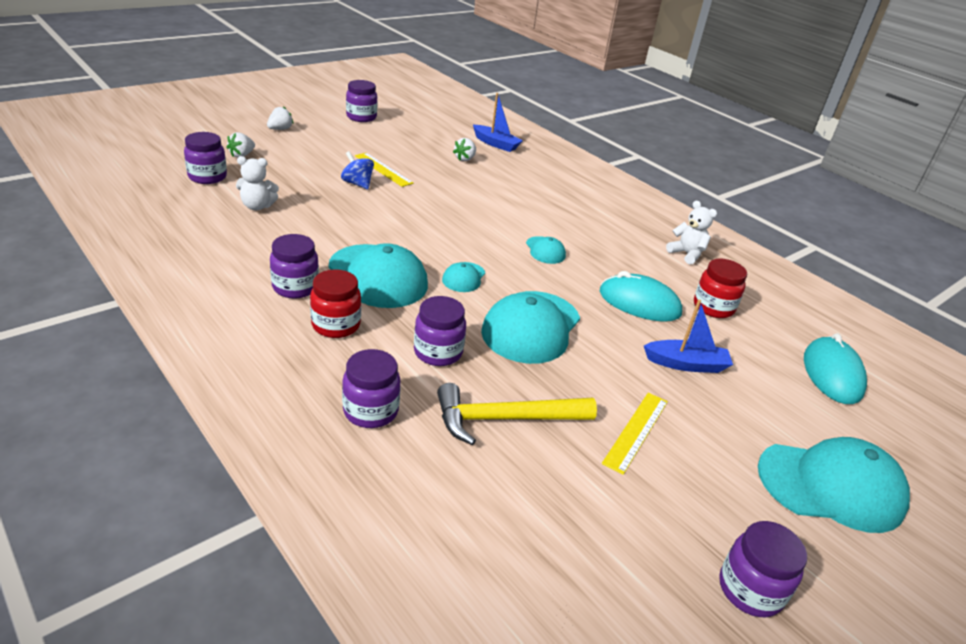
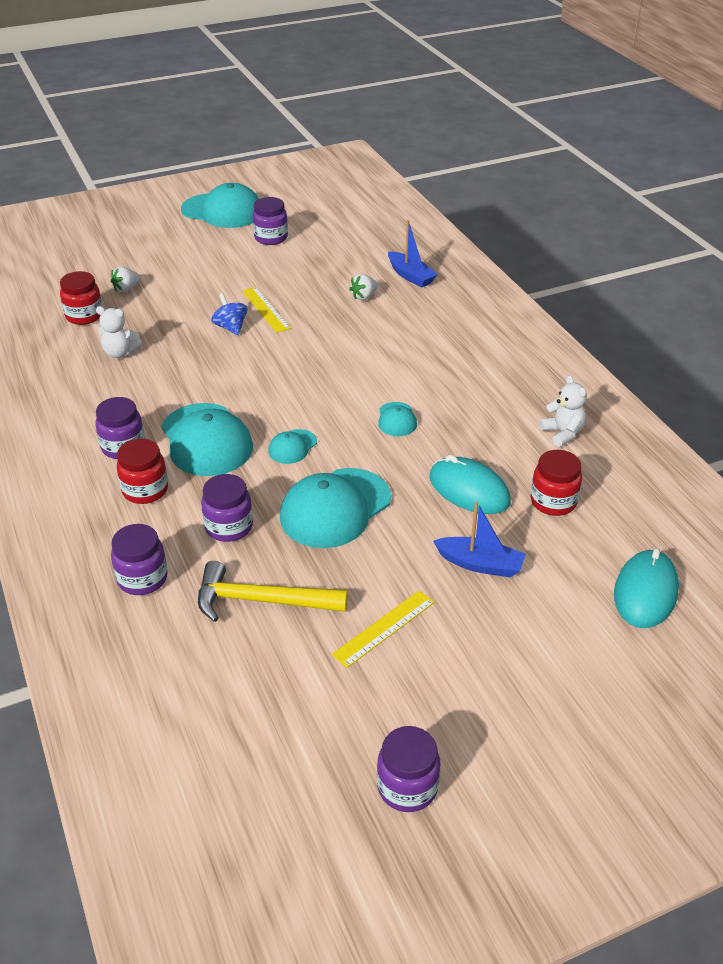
camera: 20 degrees right, 5 degrees up
purple jar [184,132,227,184] -> red jar [60,271,102,325]
white strawberry [267,106,294,130] -> none
turquoise cap [758,437,910,533] -> turquoise cap moved to [181,183,259,228]

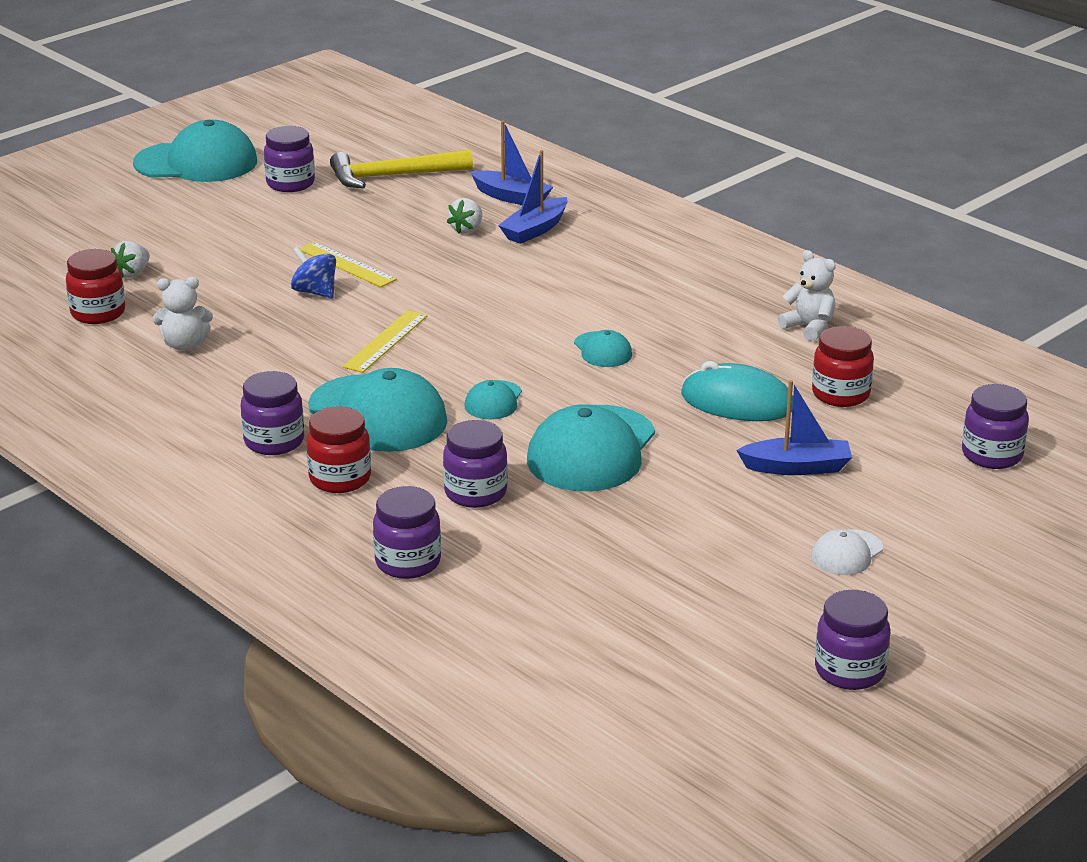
camera: 20 degrees left, 10 degrees down
yellow hammer [198,561,348,622] -> yellow hammer moved to [330,149,473,188]
yellow ruler [332,591,434,668] -> yellow ruler moved to [343,310,428,373]
turquoise mouse [614,548,679,628] -> purple jar [962,384,1029,469]
none -> blue boat [498,150,567,244]
none -> white cap [811,529,883,575]

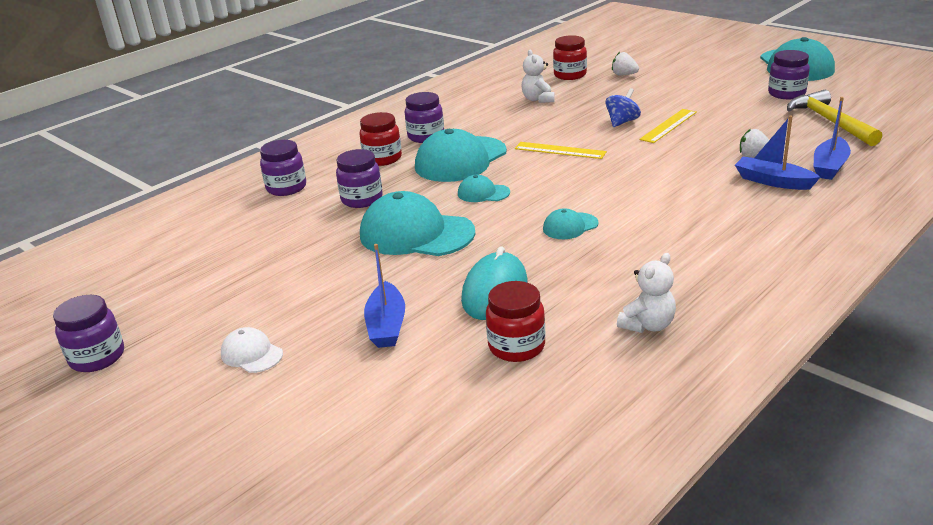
camera: 90 degrees right, 0 degrees up
purple jar [962,384,1029,469] -> none

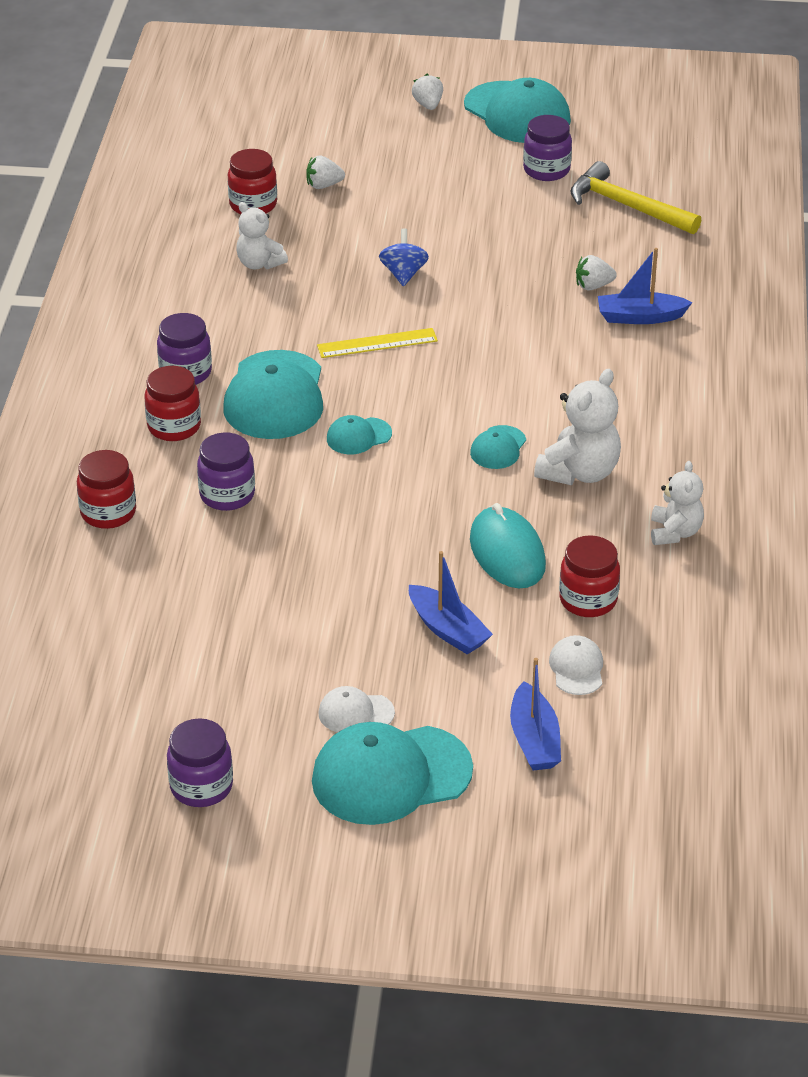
camera: 40 degrees left, 10 degrees up
purple jar [260,140,306,196] -> red jar [77,450,136,529]
turquoise cap [360,191,475,256] -> turquoise cap moved to [312,722,473,825]
yellow ruler [639,109,697,143] -> none
blue boat [813,97,851,180] -> blue boat moved to [510,658,561,770]
none -> white strawberry [412,74,443,110]
none -> white teddy bear [534,369,621,485]
none -> white cap [549,635,603,695]

